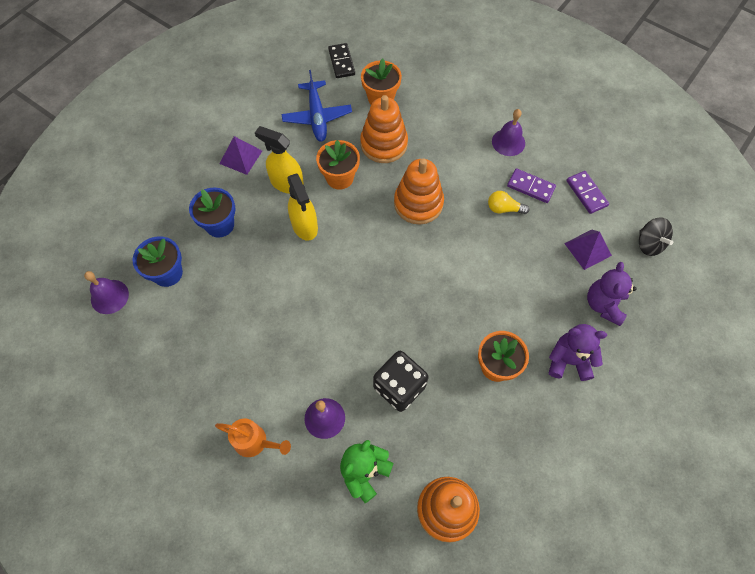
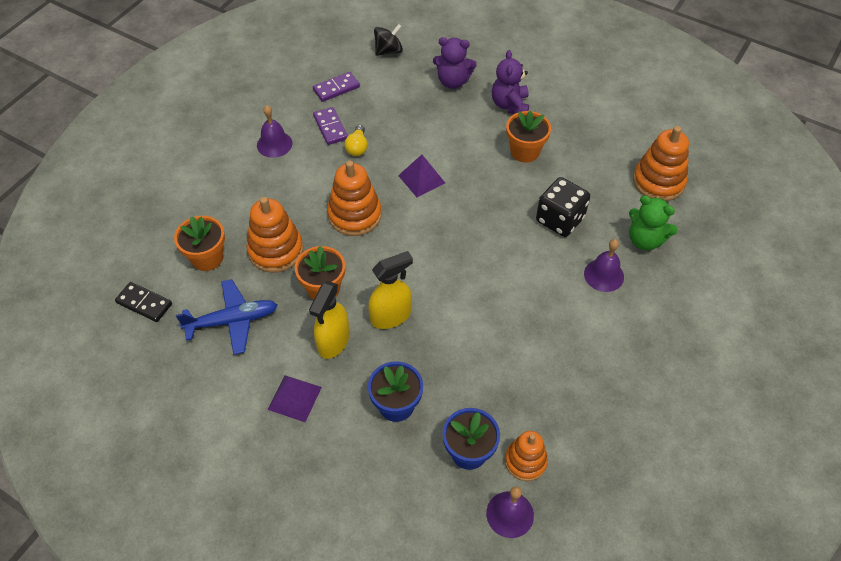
camera: 95 degrees left, 10 degrees down
orange watering can [215,419,291,457] -> none
black domino [328,43,355,78] -> black domino turned 45 degrees clockwise [115,282,172,322]
purple domino [507,168,556,203] -> purple domino turned 45 degrees counterclockwise [313,107,348,145]
purple pyramid [564,229,612,270] -> purple pyramid moved to [398,154,445,197]
none -> orange stacking toy [505,431,548,481]

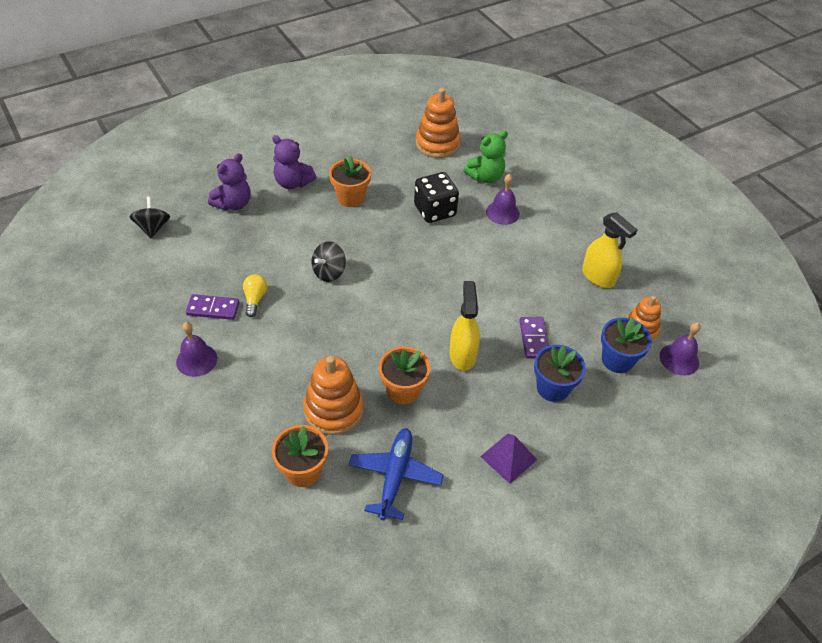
camera: 65 degrees left, 5 degrees down
black domino [115,282,172,322] -> none
yellow spray bottle [309,281,349,359] -> yellow spray bottle moved to [582,212,637,288]
purple domino [313,72,360,102] -> purple domino moved to [519,317,549,359]
orange stacking toy [327,160,382,236] -> none
yellow light bulb [345,125,368,156] -> yellow light bulb turned 120 degrees counterclockwise [243,274,267,317]
purple pyramid [398,154,445,197] -> black spinning top [312,241,346,282]

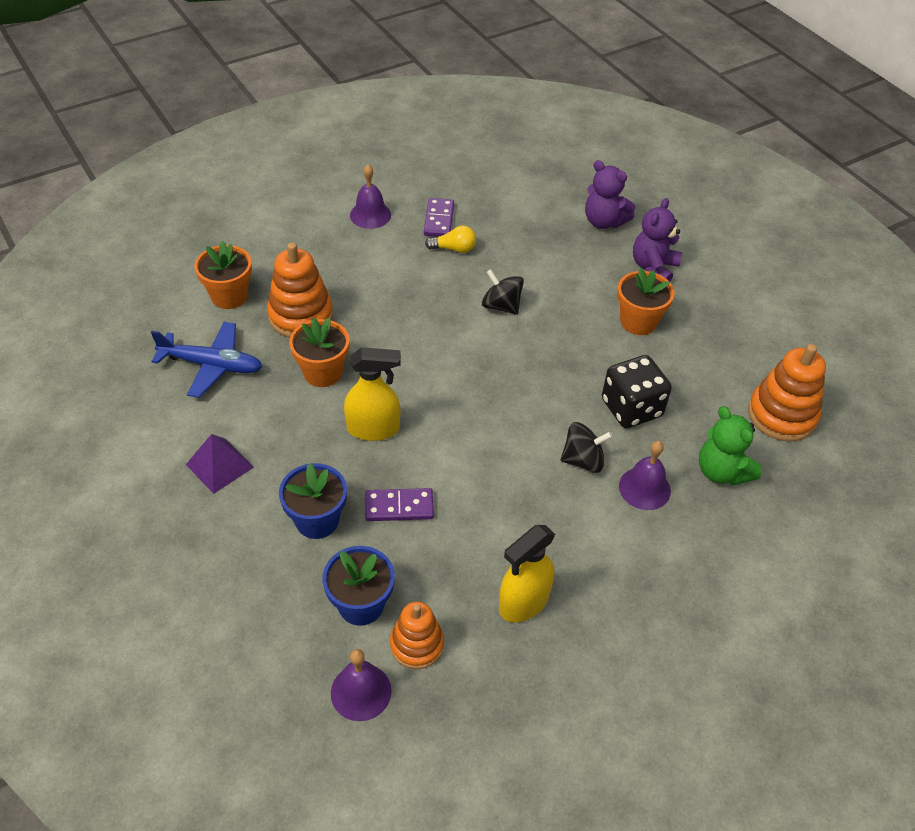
camera: 90 degrees right, 0 degrees up
black spinning top [129,196,170,238] -> black spinning top moved to [561,422,613,473]

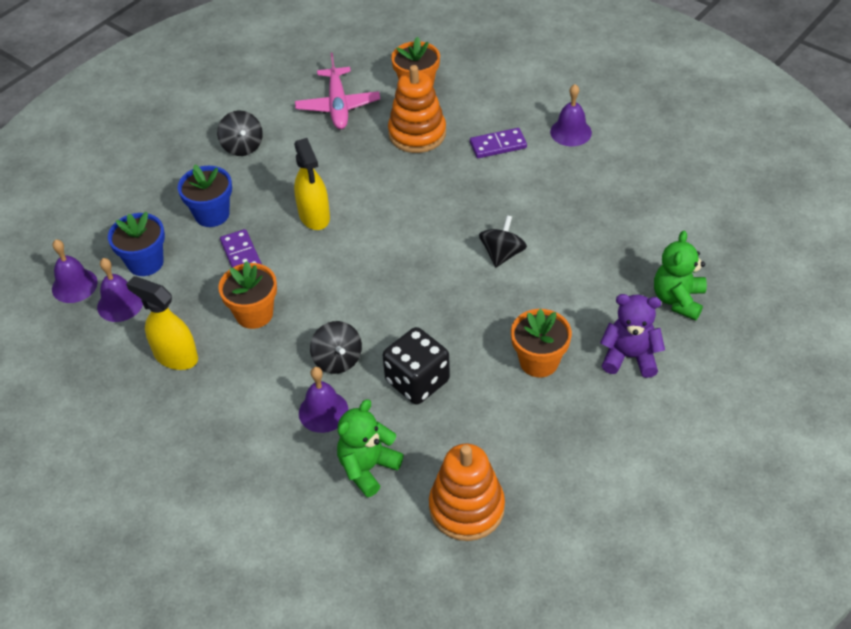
camera: 75 degrees right, 0 degrees up
blue plane [151,322,262,398] -> pink plane [295,53,380,129]
purple pyramid [186,434,254,494] -> black spinning top [217,111,263,156]
orange flower pot [289,318,349,387] -> orange flower pot moved to [218,261,277,329]
orange stacking toy [390,602,444,669] -> purple bell [97,258,143,322]
purple domino [424,198,454,237] -> purple domino moved to [470,128,527,158]
yellow light bulb [425,226,476,253] -> none
purple teddy bear [585,160,635,229] -> green teddy bear [654,230,707,321]

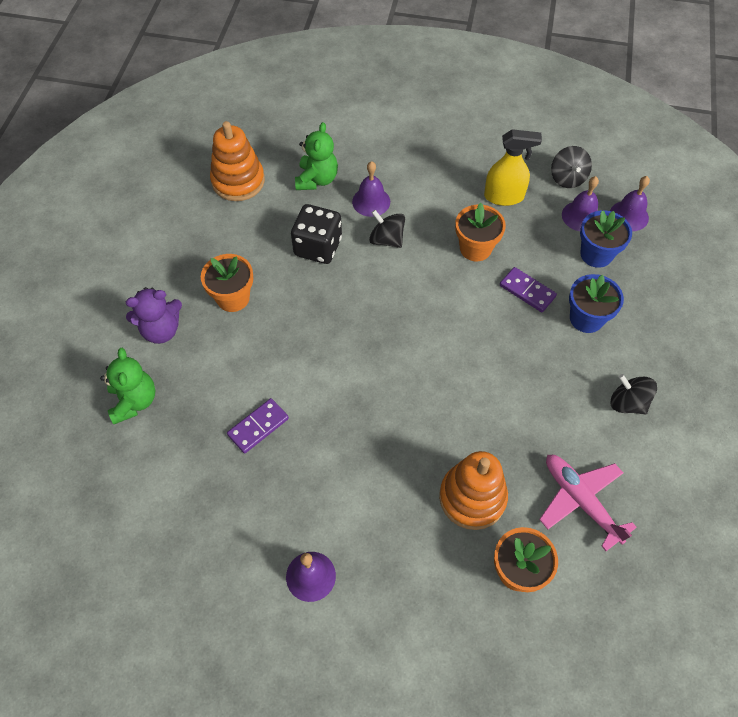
camera: 150 degrees right, 10 degrees up
yellow spray bottle [294,138,330,230] -> none
purple domino [470,128,527,158] -> purple domino moved to [227,398,289,454]
black spinning top [479,215,527,267] -> black spinning top moved to [551,146,592,188]

